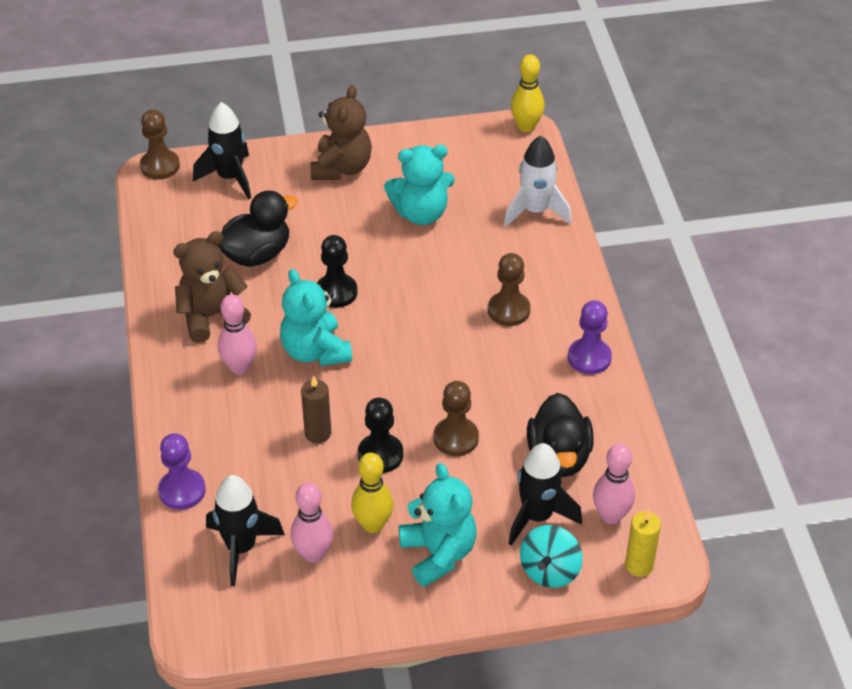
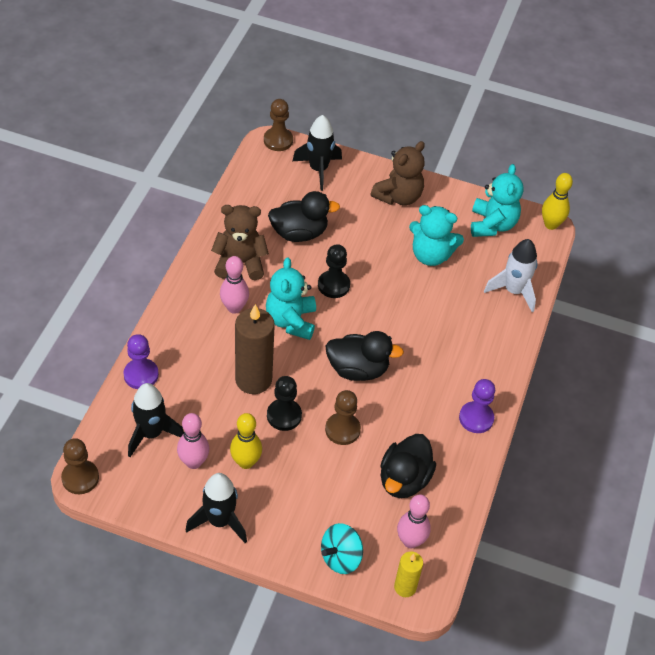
camera: 25 degrees right, 5 degrees up
brown candle [301,376,331,443] -> brown candle [235,304,275,394], size x1.82
turquoise teddy bear [399,463,477,587] -> turquoise teddy bear moved to [471,164,524,237]
brown pawn [488,253,530,326] -> brown pawn moved to [61,438,99,494]
black rocket [508,443,582,546] -> black rocket moved to [186,473,247,543]
none -> black duck [326,331,404,381]

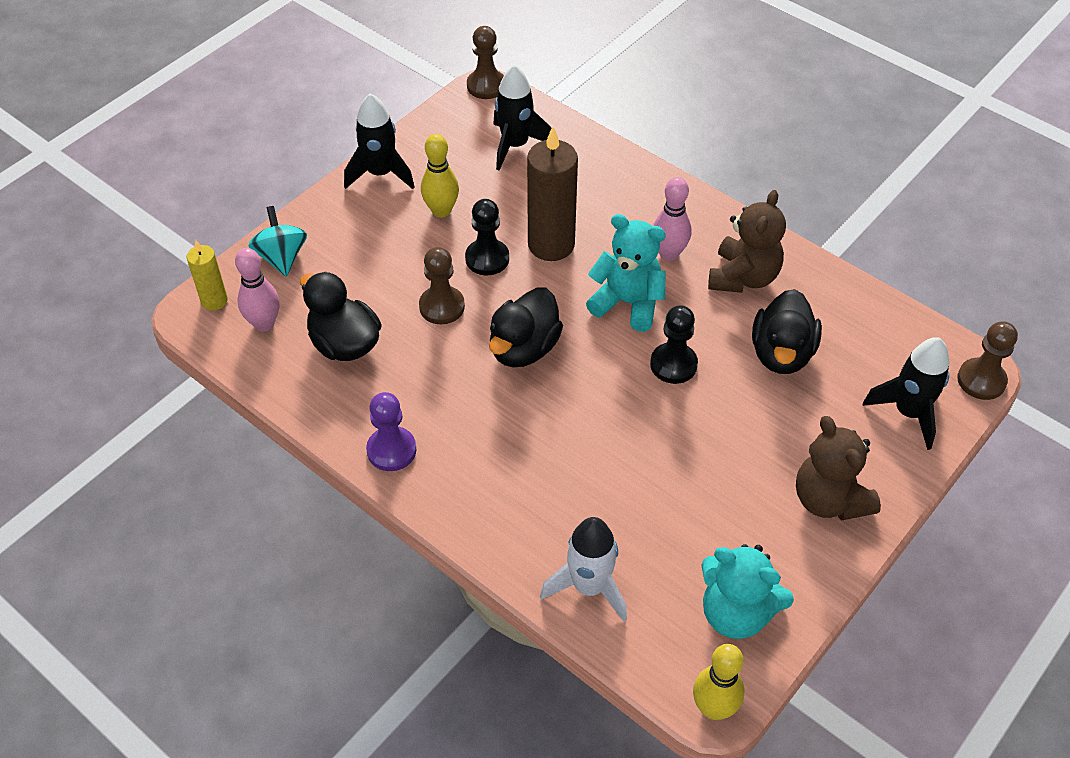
camera: 115 degrees right, 0 degrees up
purple pawn [124,334,159,389] -> none
pink bowling pin [177,413,209,469] -> none
turquoise teddy bear [409,205,464,266] -> none

